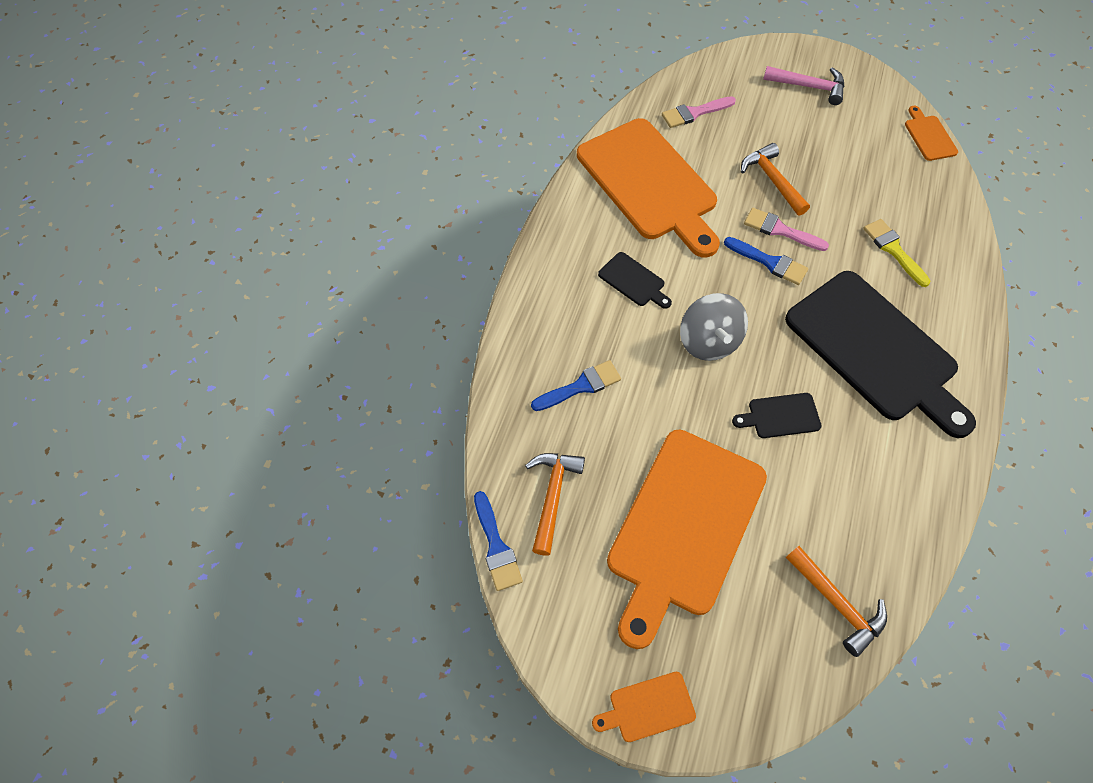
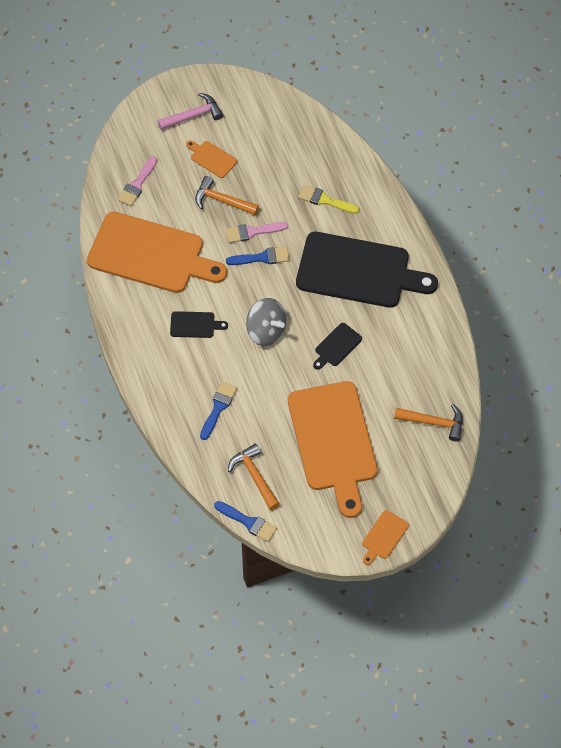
camera: 40 degrees left, 0 degrees up
orange cutting board [905,106,958,161] -> orange cutting board moved to [186,140,237,178]

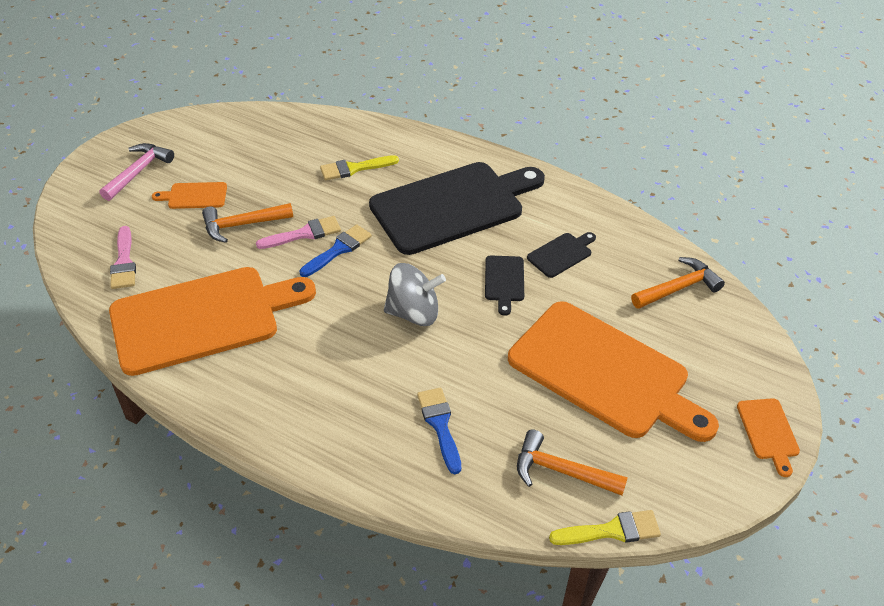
camera: 40 degrees left, 15 degrees down
black cutting board [170,311,228,338] -> black cutting board moved to [527,232,596,278]
blue brush [214,501,277,542] -> yellow brush [549,510,661,545]
pink brush [225,222,288,243] -> pink brush turned 150 degrees counterclockwise [256,216,341,249]

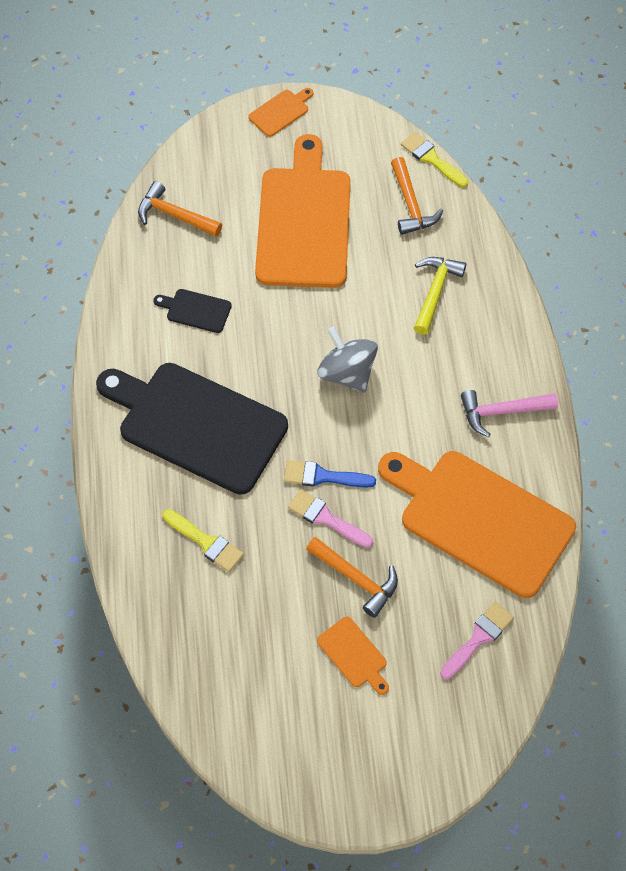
camera: 125 degrees left, 15 degrees up
pink hammer [100,143,174,201] -> pink hammer moved to [461,390,558,437]
blue brush [417,388,461,474] -> yellow hammer [414,257,466,335]
black cutting board [485,256,524,316] -> none

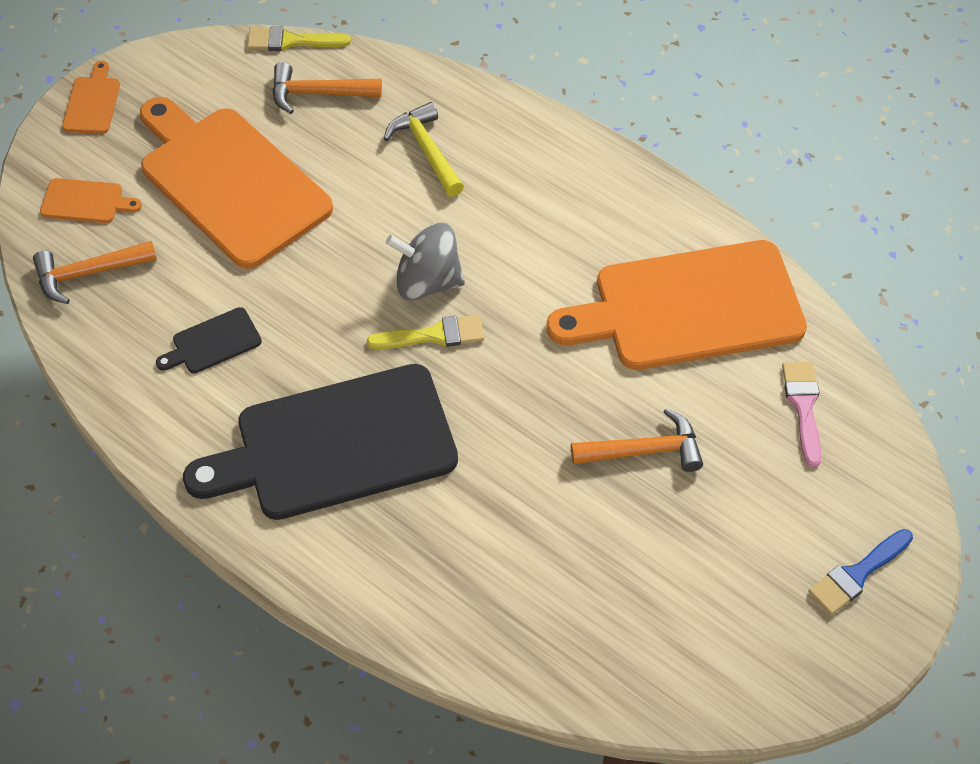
camera: 45 degrees left, 5 degrees down
yellow brush [162,509,244,572] -> yellow brush moved to [367,315,484,349]
blue brush [284,460,376,488] -> blue brush moved to [808,529,913,615]
pink brush [288,489,373,548] -> none
orange cutting board [317,616,389,695] -> orange cutting board moved to [40,178,142,223]
orange hammer [391,157,443,235] -> orange hammer turned 150 degrees clockwise [272,62,382,114]
pink hammer [461,390,558,437] -> none

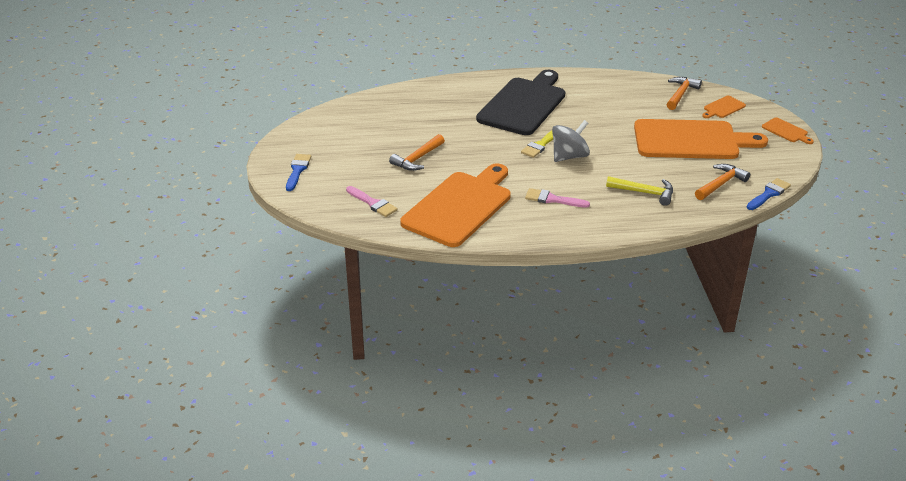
camera: 135 degrees right, 20 degrees down
black cutting board [156,307,262,373] -> none
yellow brush [247,27,351,51] -> blue brush [747,178,791,210]
none -> pink brush [525,188,590,208]

